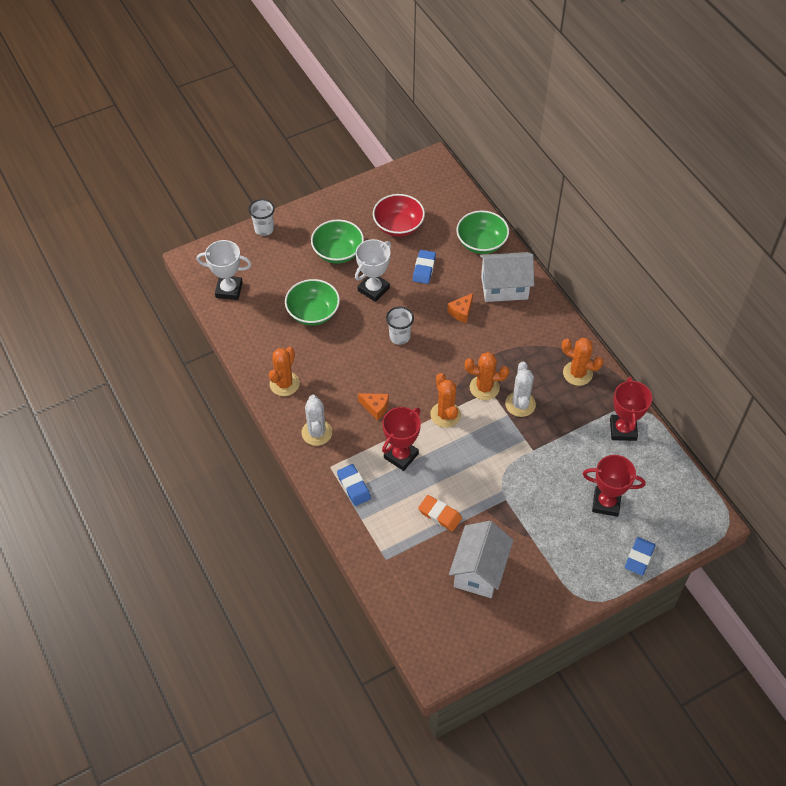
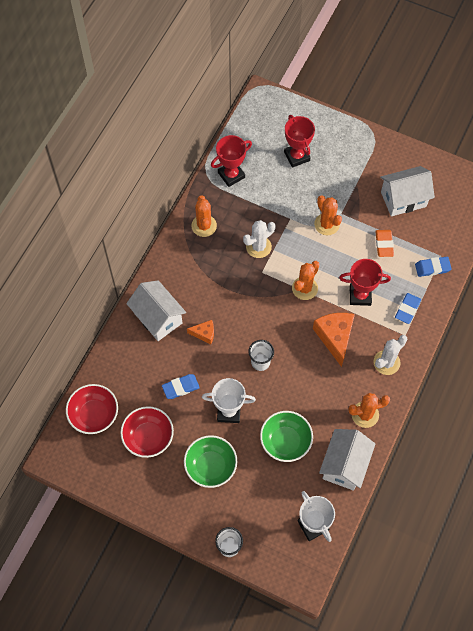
camera: 125 degrees left, 10 degrees up
orange cheese [358,393,389,421] -> orange cheese [313,313,355,367], size x1.84
green bowl [456,211,509,254] -> none
orange cactus [465,352,509,400] -> orange cactus moved to [314,195,342,235]
blue eraser [625,537,656,576] -> blue eraser moved to [415,257,452,277]
none -> red bowl [66,384,118,434]
none -> white house [319,429,375,491]

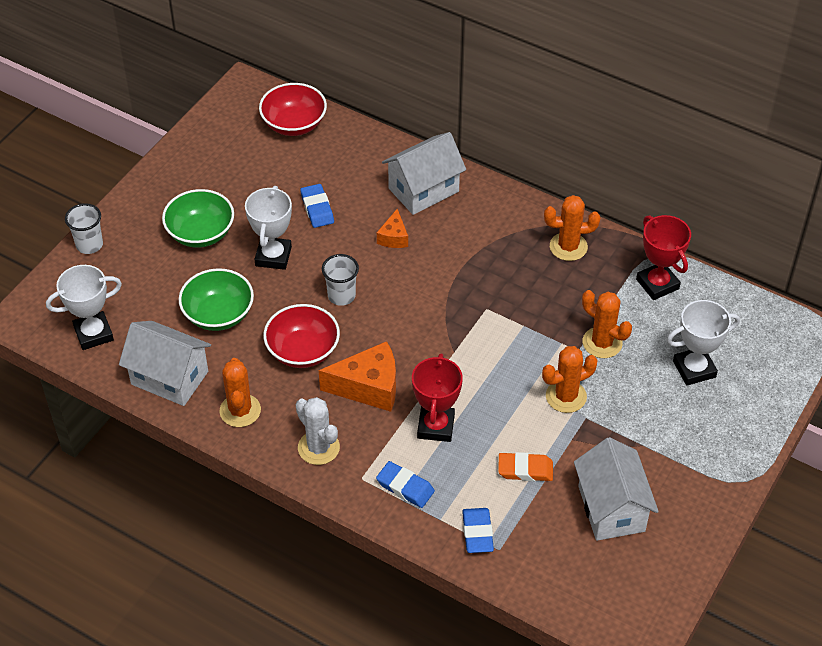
camera: 95 degrees right, 15 degrees down
red bowl [121,406,174,458] -> red bowl moved to [263,304,340,368]
white cactus [243,220,276,258] -> none
red trophy [284,115,315,168] -> white trophy [667,300,740,386]
orange cactus [292,261,320,300] -> orange cactus moved to [582,290,632,358]

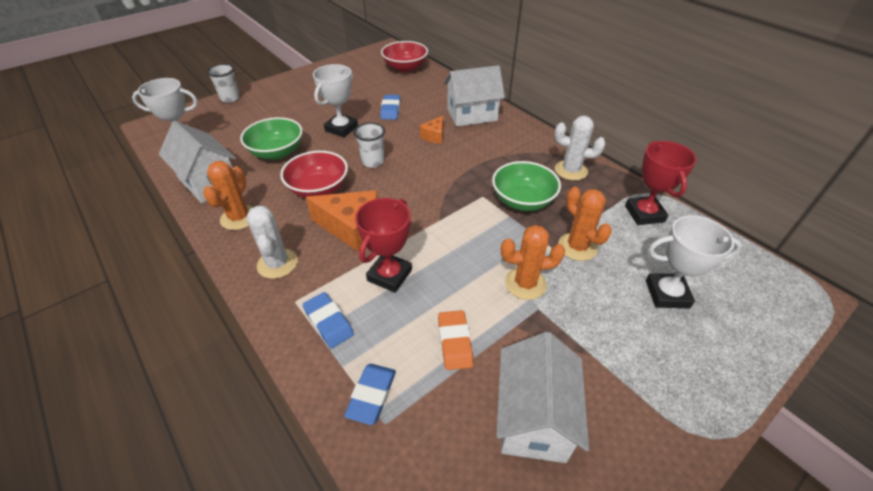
camera: 20 degrees right, 5 degrees down
green bowl [162,189,234,248] -> green bowl moved to [492,161,561,211]
orange eraser [498,452,553,481] -> orange eraser turned 60 degrees clockwise [438,310,474,370]
orange cactus [544,195,600,261] -> white cactus [554,116,605,181]

